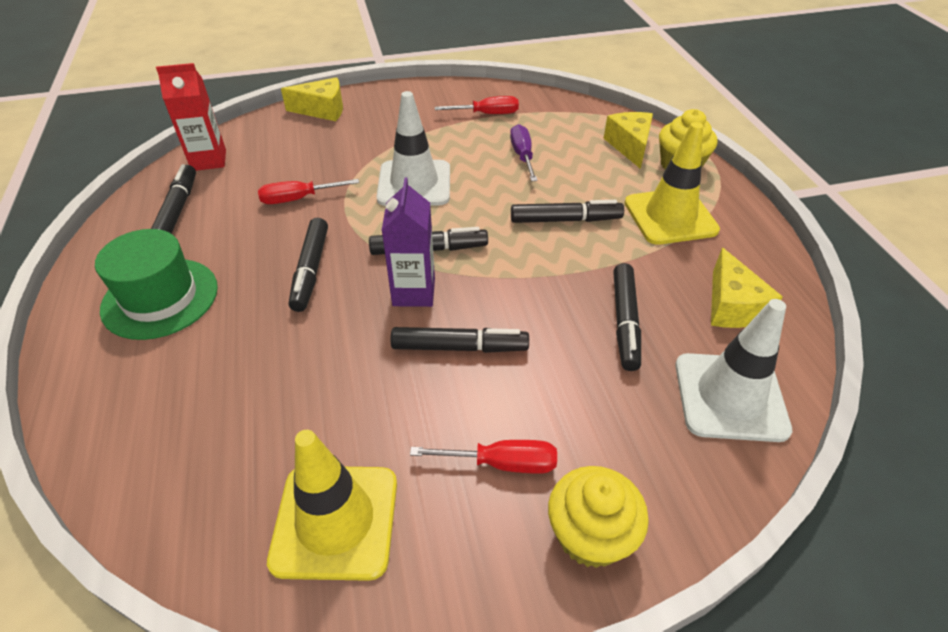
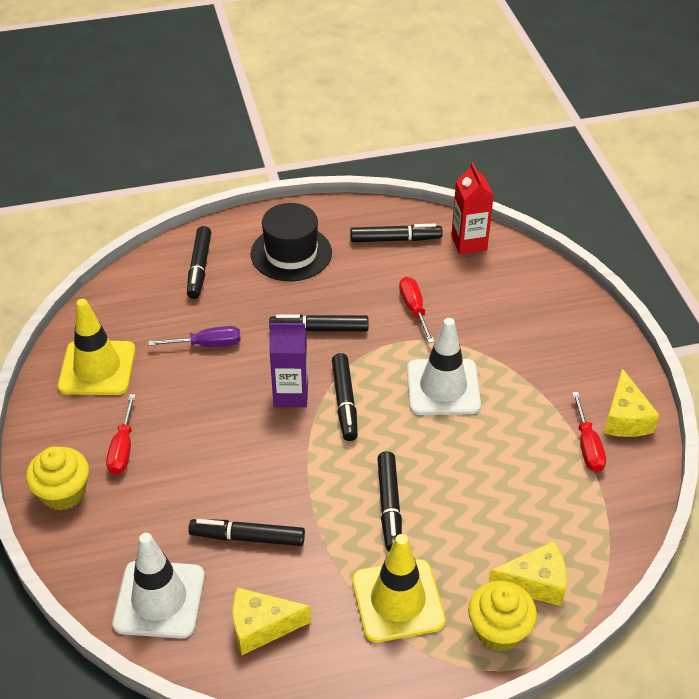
camera: 90 degrees right, 0 degrees up
green hat [95,229,218,340] -> black hat [251,203,332,281]
yellow cheese [281,77,343,121] -> yellow cheese moved to [604,369,659,437]
black marker [391,327,529,353] -> black marker moved to [187,226,211,299]
purple screwdriver [510,124,538,181] -> purple screwdriver moved to [148,326,241,347]

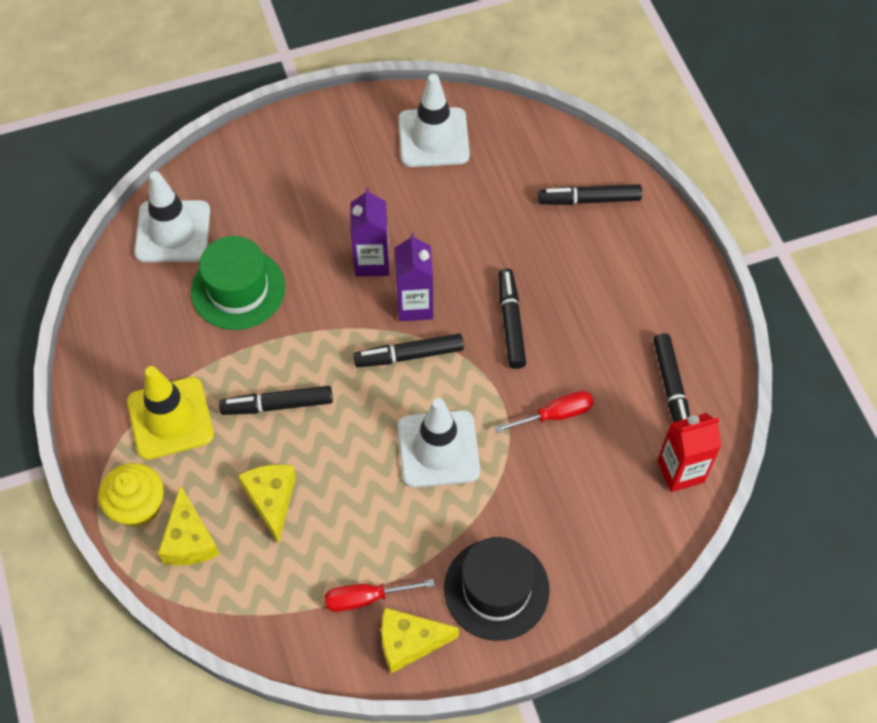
camera: 85 degrees right, 15 degrees up
yellow cupcake [26,447,89,510] -> none
yellow traffic cone [58,299,136,395] -> white traffic cone [398,74,470,167]
red screwdriver [106,394,136,475] -> none
purple screwdriver [148,326,241,347] -> none
black marker [188,519,305,546] -> green hat [191,236,285,330]
yellow cheese [232,587,311,655] -> yellow cheese moved to [238,464,296,544]
black hat [251,203,332,281] -> black hat moved to [444,537,550,641]
none -> purple carton [351,188,389,277]

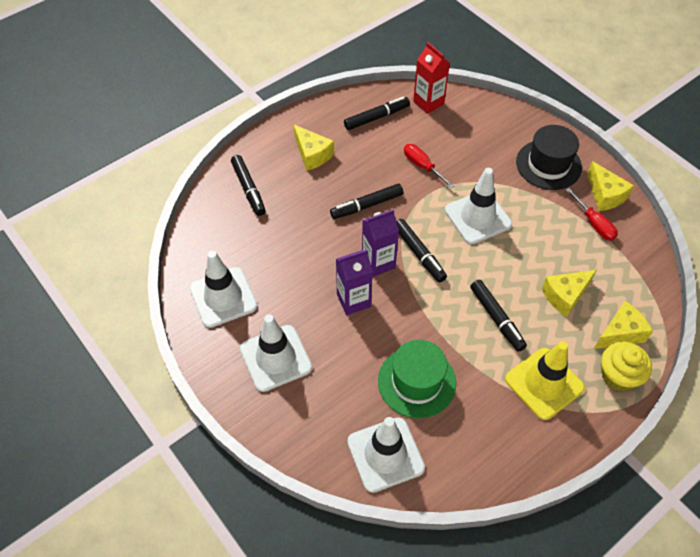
camera: 110 degrees left, 5 degrees down
none -> white traffic cone [240,314,312,392]
none -> yellow cheese [294,125,334,171]

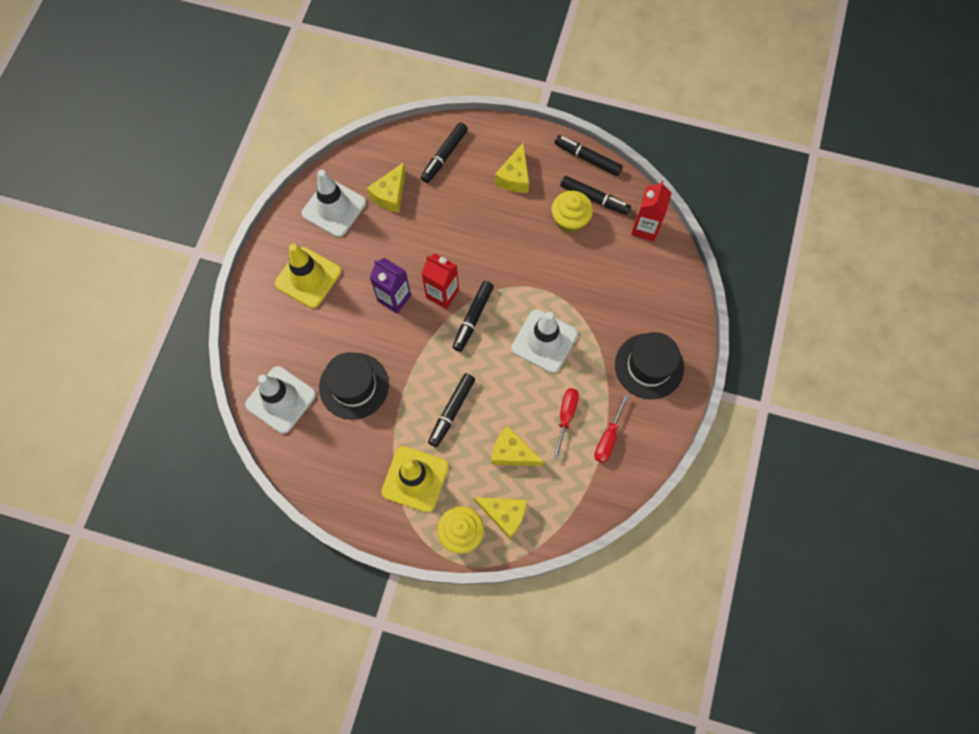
camera: 55 degrees right, 15 degrees up
white traffic cone [240,314,312,392] -> yellow traffic cone [275,244,341,308]
black marker [330,184,403,219] -> black marker moved to [555,135,623,176]
purple carton [362,209,399,277] -> red carton [421,254,459,309]
green hat [378,340,456,418] -> black hat [319,352,389,420]
red screwdriver [404,144,455,188] -> red screwdriver moved to [553,388,579,460]
yellow cheese [587,161,634,211] -> yellow cheese moved to [367,162,406,213]
none -> yellow cupcake [552,191,593,233]

